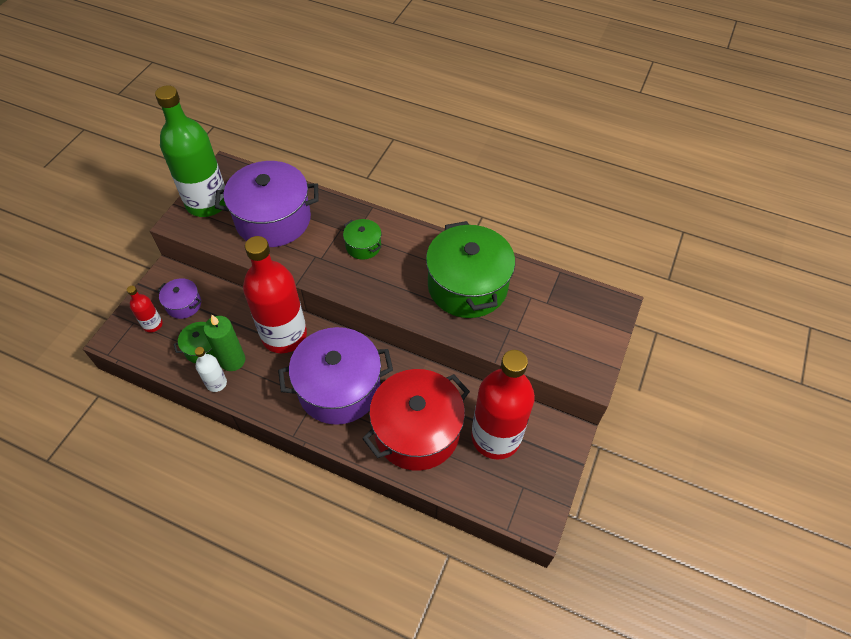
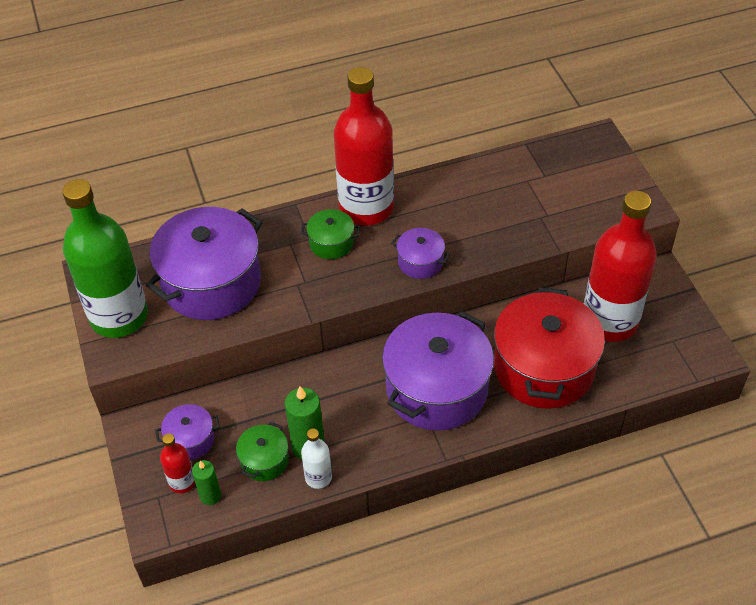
camera: 40 degrees left, 5 degrees down
red bottle [243,236,307,353] -> red bottle moved to [334,67,394,225]
green pot [426,221,515,318] -> none
none -> green candle [192,460,221,505]
none -> purple pot [391,228,451,279]

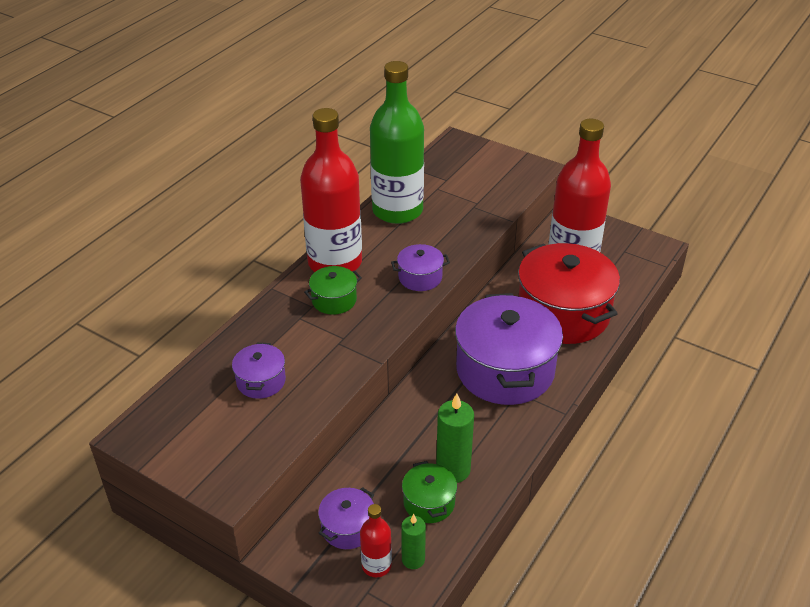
camera: 40 degrees left, 10 degrees down
green bottle [62,179,148,338] -> green bottle moved to [370,61,424,224]
purple pot [146,207,263,320] -> purple pot [232,343,286,399], size x0.46
white bottle [301,428,332,489] -> none

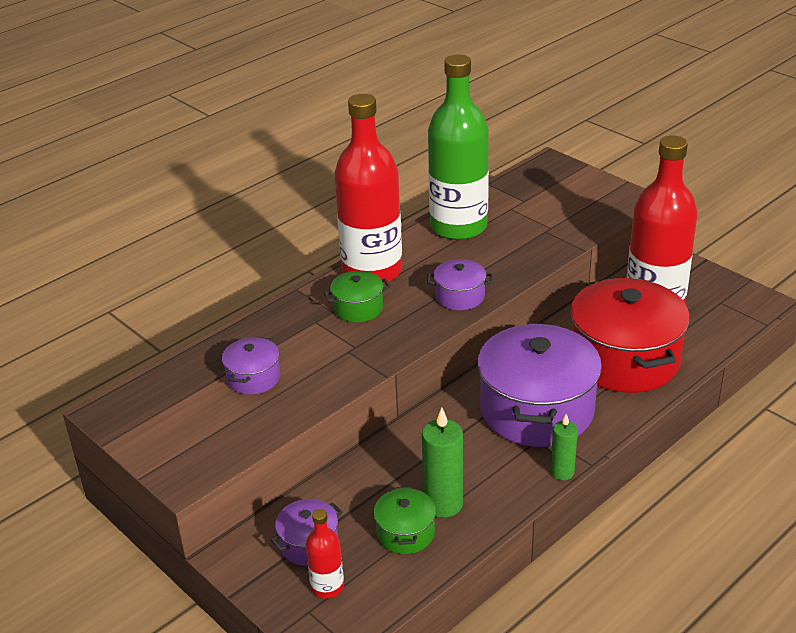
camera: 15 degrees right, 5 degrees down
green candle [401,514,426,569] -> green candle moved to [550,414,578,480]

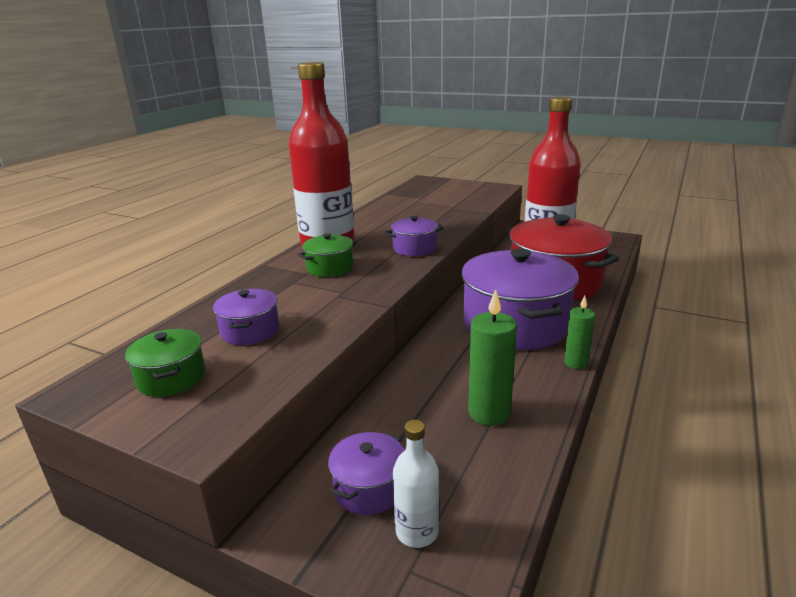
camera: 20 degrees left, 10 degrees down
red bottle [306,509,344,598] -> white bottle [393,420,439,548]
green pot [373,486,436,554] -> green pot moved to [125,329,205,397]
green bottle [428,54,489,240] -> none

